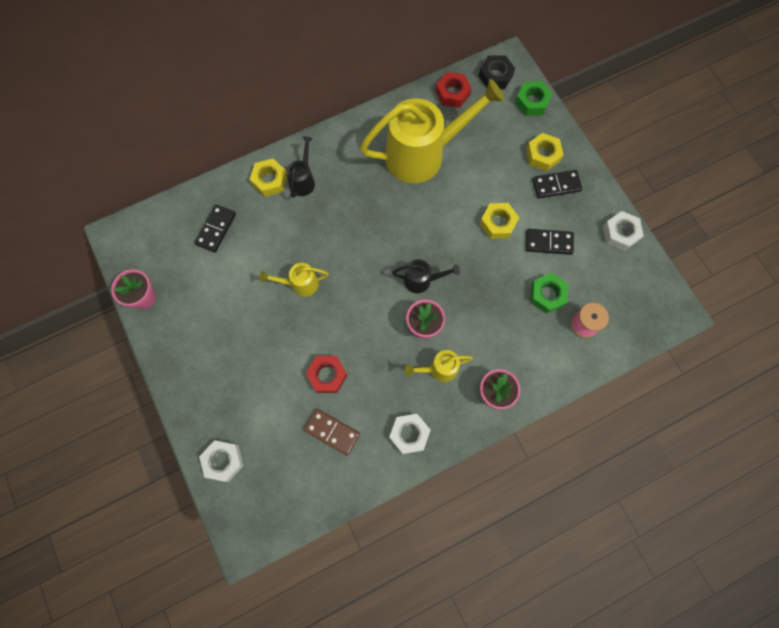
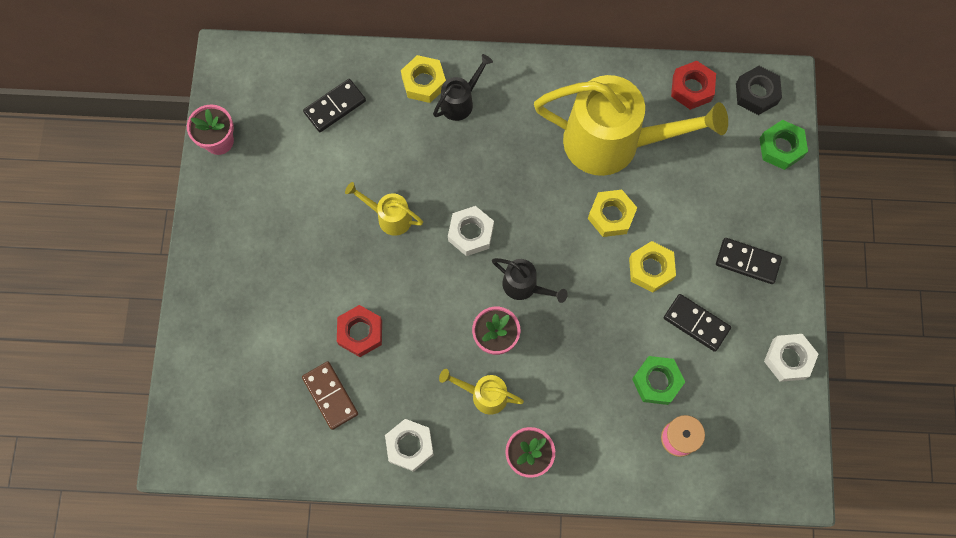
camera: 30 degrees right, 0 degrees up
white nut [199,440,244,482] -> white nut moved to [448,206,494,256]
yellow nut [526,133,564,171] -> yellow nut moved to [588,190,637,237]

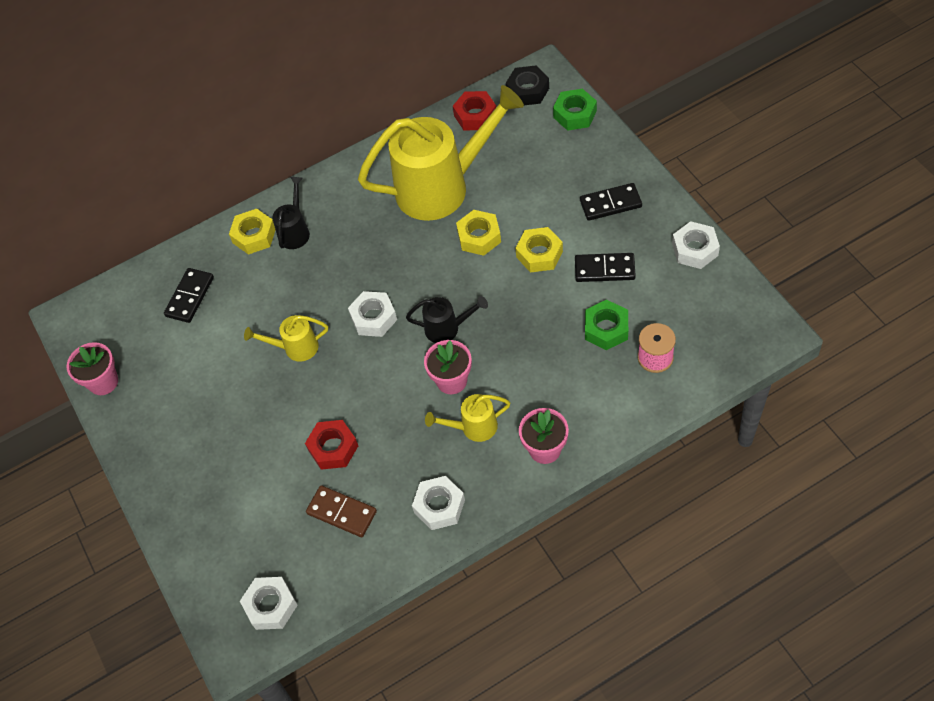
camera: 25 degrees left, 15 degrees down
none -> white nut [240,577,298,630]

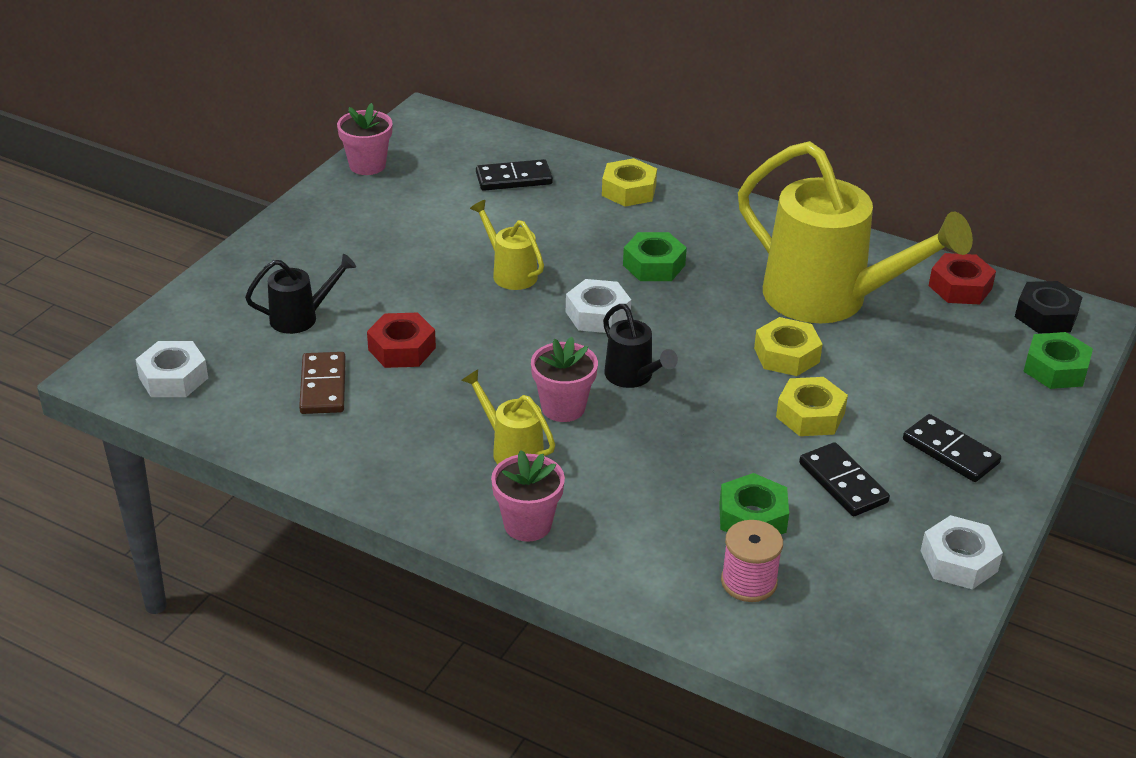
camera: 50 degrees right, 20 degrees down
black watering can [272,177,310,249] -> black watering can moved to [245,254,356,334]
white nut [412,476,465,530] -> none
none -> green nut [623,232,687,281]

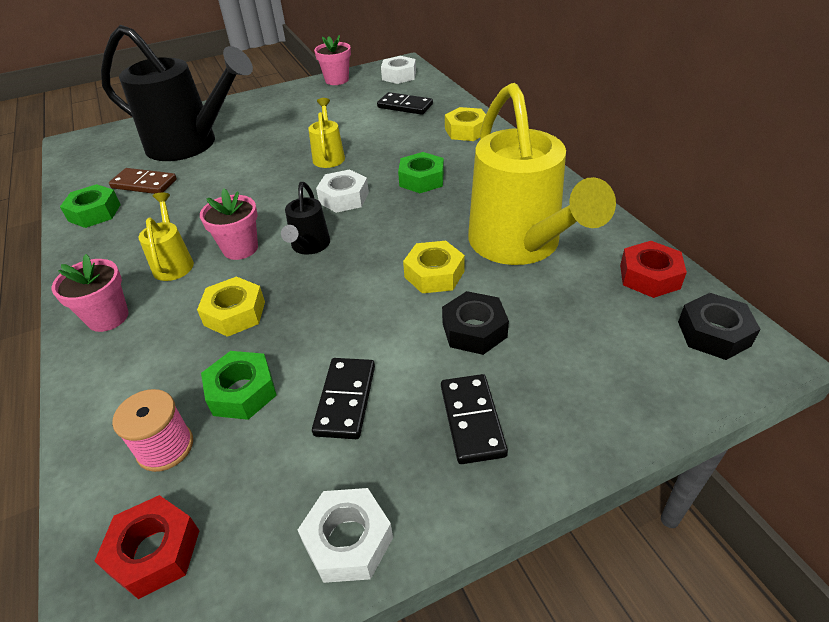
camera: 40 degrees right, 5 degrees up
white nut [135,341,208,397] -> white nut moved to [381,56,416,84]
black watering can [245,254,356,334] -> black watering can [101,25,253,161], size x2.26
brown domino [299,352,346,414] -> brown domino turned 75 degrees clockwise [109,168,177,194]
red nut [367,313,436,368] -> red nut moved to [95,495,200,599]
yellow nut [776,377,848,436] -> yellow nut moved to [197,277,265,337]
green nut [1023,332,1093,389] -> green nut moved to [60,184,121,228]
none -> black nut [442,291,509,355]

